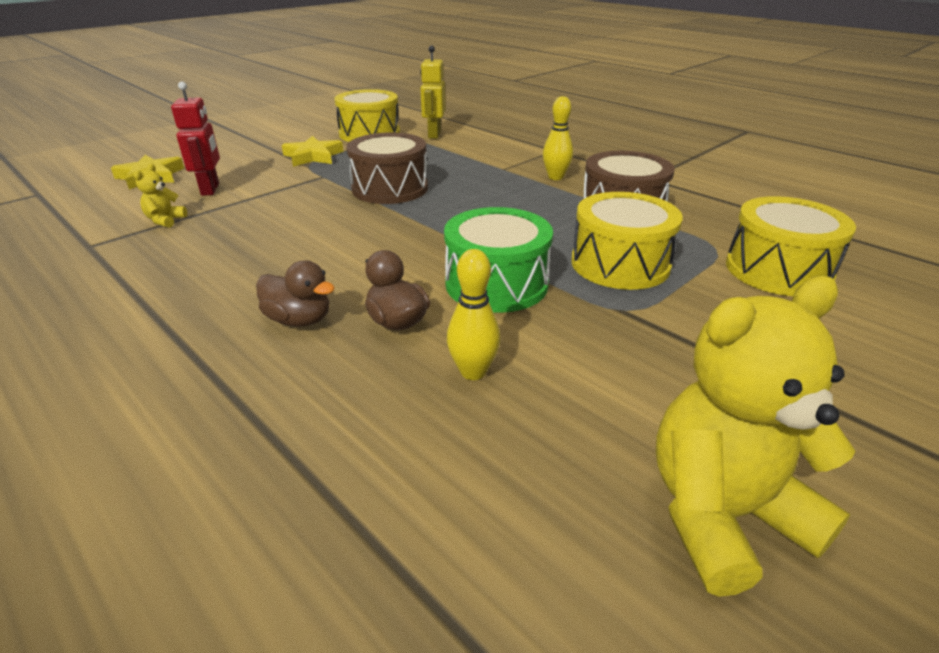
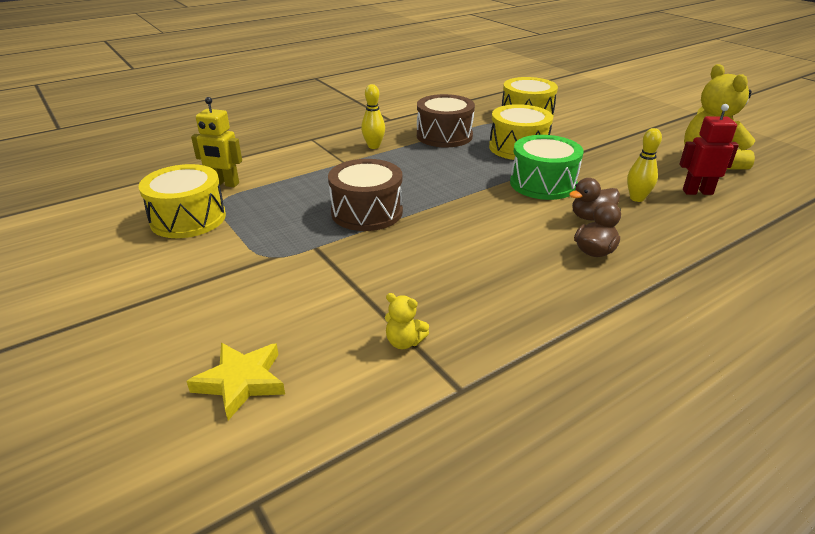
camera: 80 degrees left, 0 degrees up
red robot [171,81,220,196] -> red robot moved to [679,104,739,195]
yellow star [282,136,344,167] -> none

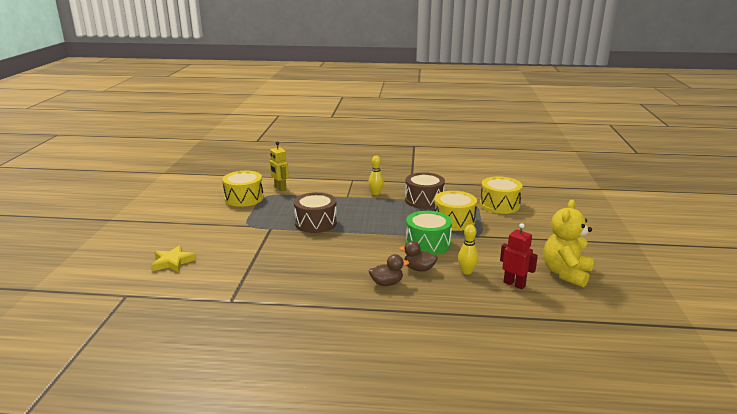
camera: 40 degrees right, 10 degrees down
yellow teddy bear [385,293,429,349] -> none

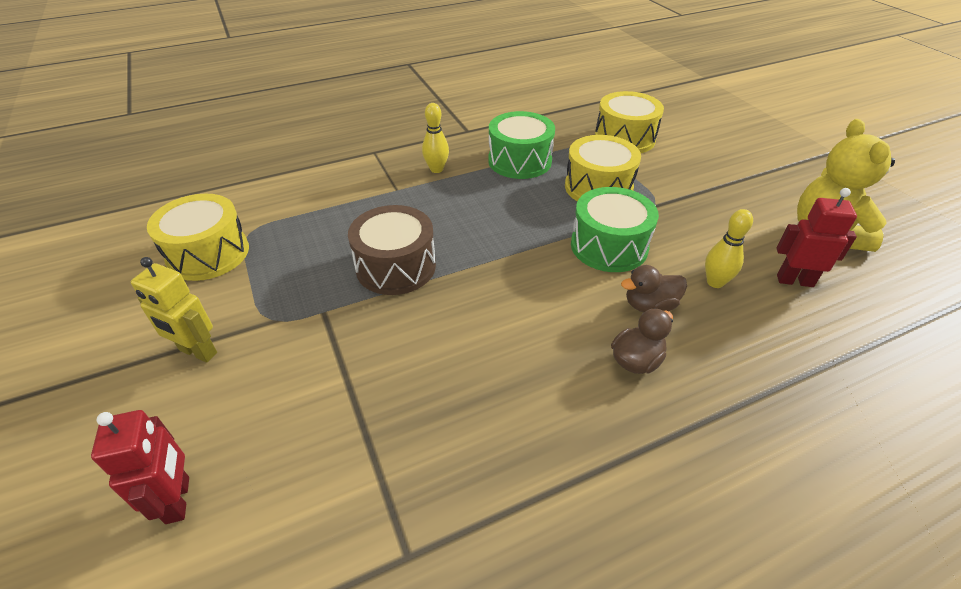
camera: 30 degrees left, 20 degrees up
yellow star [152,245,196,272] -> red robot [91,410,189,524]
yellow robot [270,141,289,192] -> yellow robot moved to [131,257,217,363]
brown drum [405,172,445,209] -> green drum [488,111,555,179]

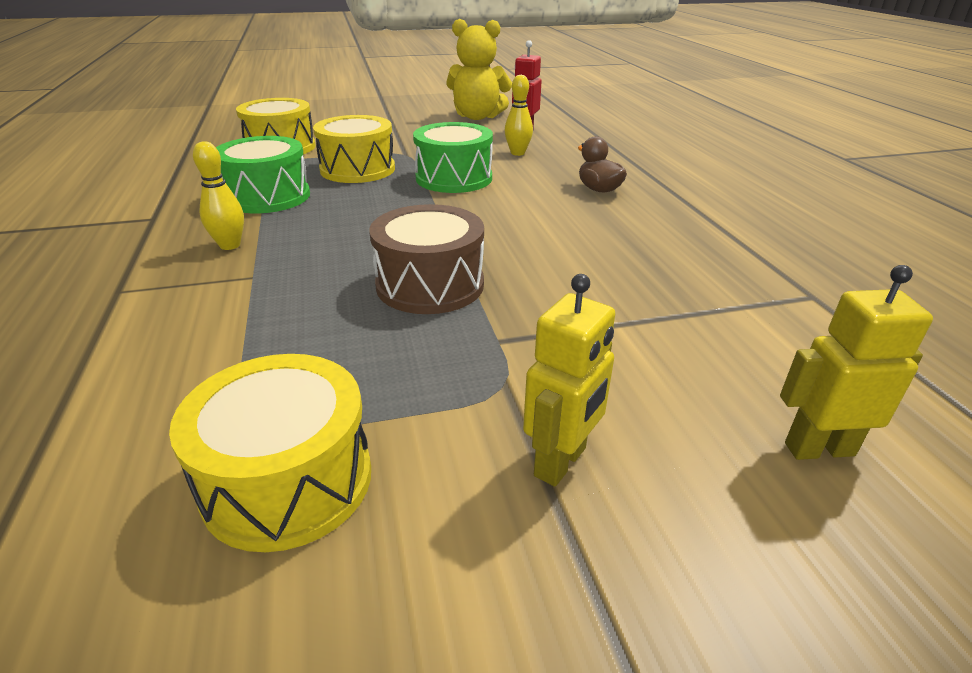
camera: 80 degrees left, 10 degrees down
red robot [91,410,189,524] -> yellow robot [780,265,933,460]
brown duck [621,265,687,312] -> none

